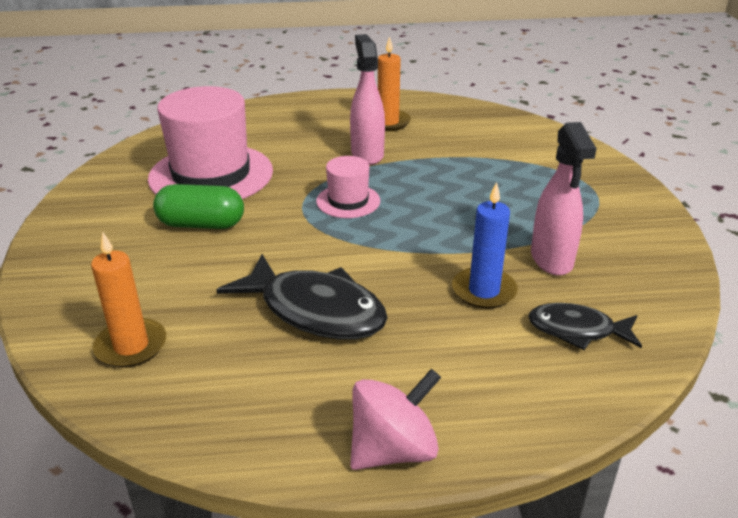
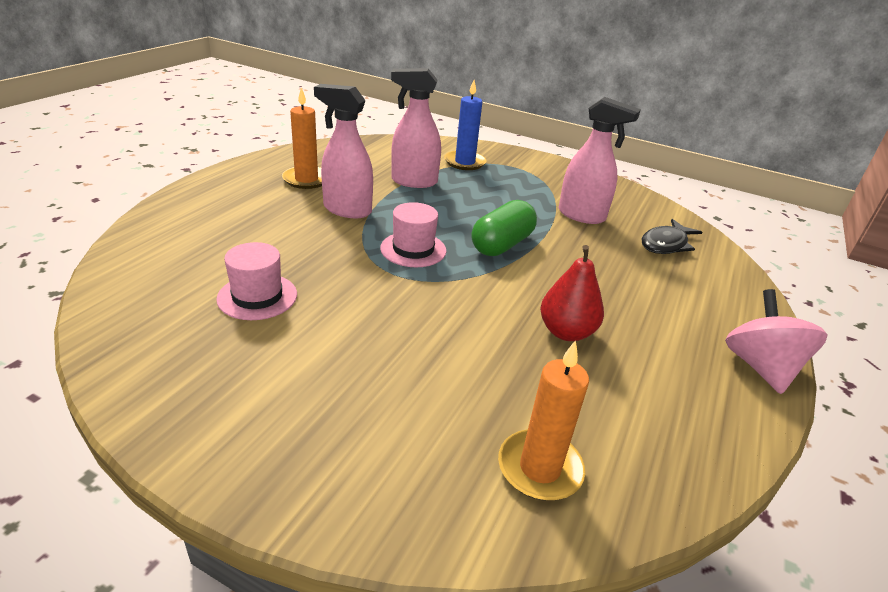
camera: 60 degrees left, 0 degrees up
pink hat [148,86,273,199] -> pink hat [216,242,297,320], size x0.49
green capsule [153,184,244,229] -> green capsule moved to [471,200,537,256]
black fish [216,254,388,339] -> red pear [540,245,604,341]
blue candle [452,182,518,309] -> blue candle moved to [444,80,487,170]
none -> pink spray bottle [391,68,441,188]

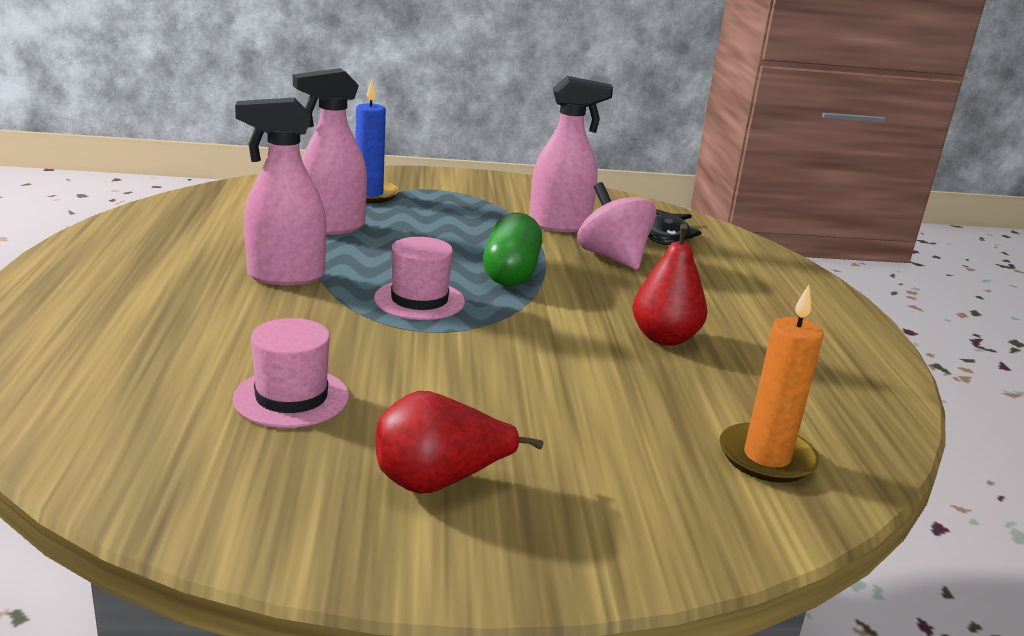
camera: 30 degrees left, 10 degrees down
orange candle [282,87,322,189] -> none
pink spinning top [725,289,827,394] -> pink spinning top moved to [577,182,656,270]
none -> red pear [376,391,544,494]

